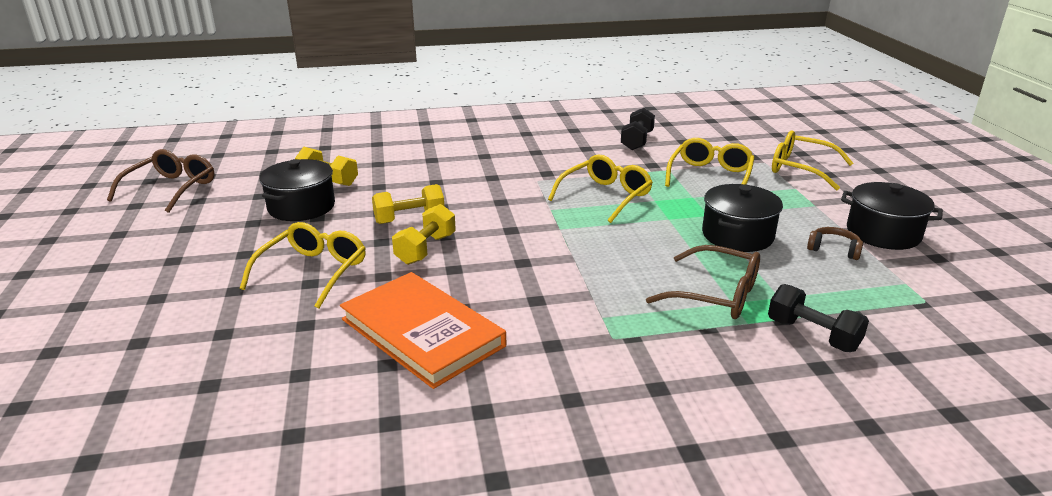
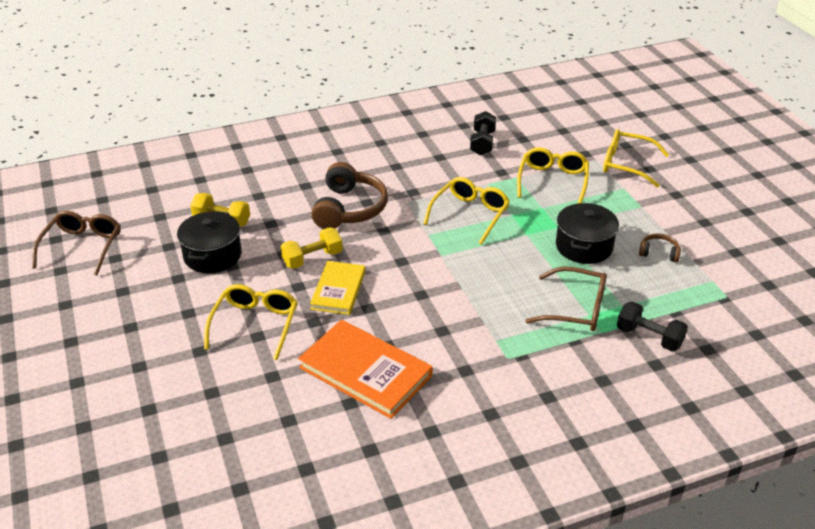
camera: 10 degrees left, 10 degrees up
yellow dumbbell [392,204,456,265] -> yellow book [310,261,365,315]
black pot [841,182,943,250] -> none
none -> brown headphones [311,162,388,229]

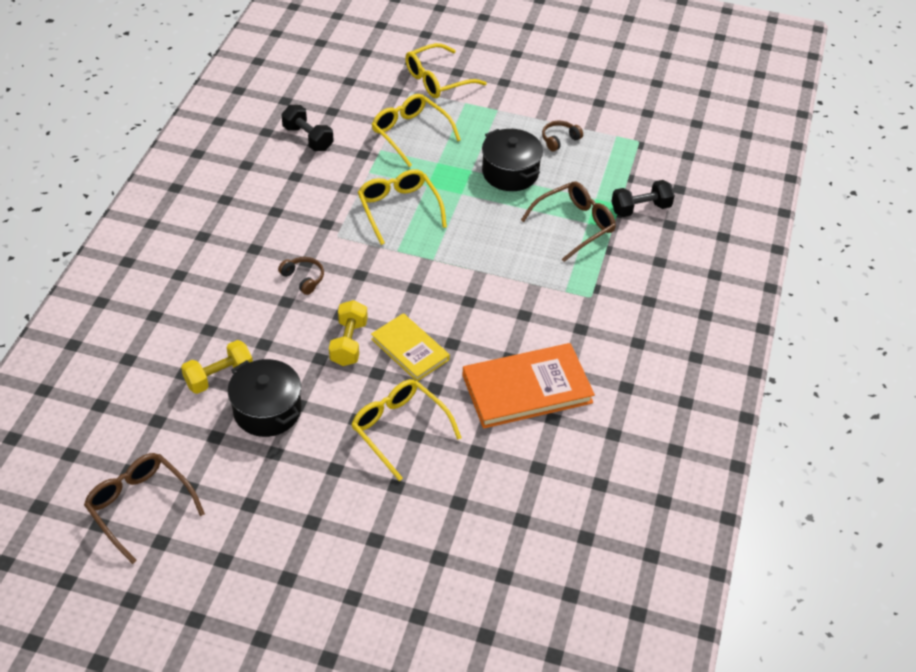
camera: 55 degrees left, 10 degrees up
brown headphones [311,162,388,229] -> brown headphones [278,257,324,295], size x0.47

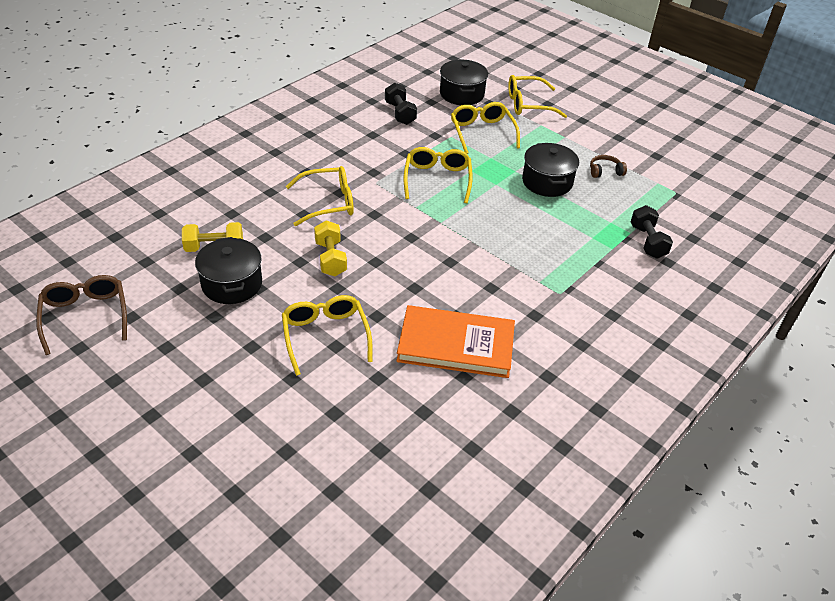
camera: 25 degrees right, 5 degrees down
brown headphones [278,257,324,295] -> yellow glasses [286,166,354,226]
yellow dumbbell [329,300,368,366] -> yellow dumbbell turned 45 degrees counterclockwise [314,220,347,276]
yellow book [371,313,450,381] -> none
brown glasses [521,181,616,262] -> none
black dumbbell [612,180,675,217] -> black dumbbell turned 75 degrees clockwise [631,205,673,259]
none -> black pot [440,60,488,105]

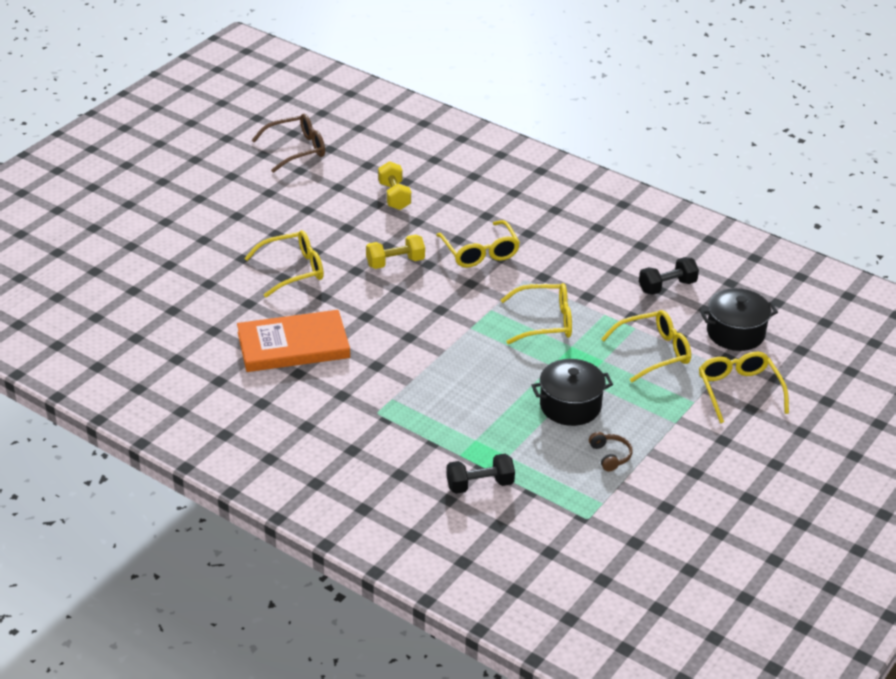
camera: 85 degrees right, 5 degrees down
black pot [195,237,262,304] -> none
orange book [396,305,515,378] -> orange book turned 75 degrees clockwise [237,310,350,372]

